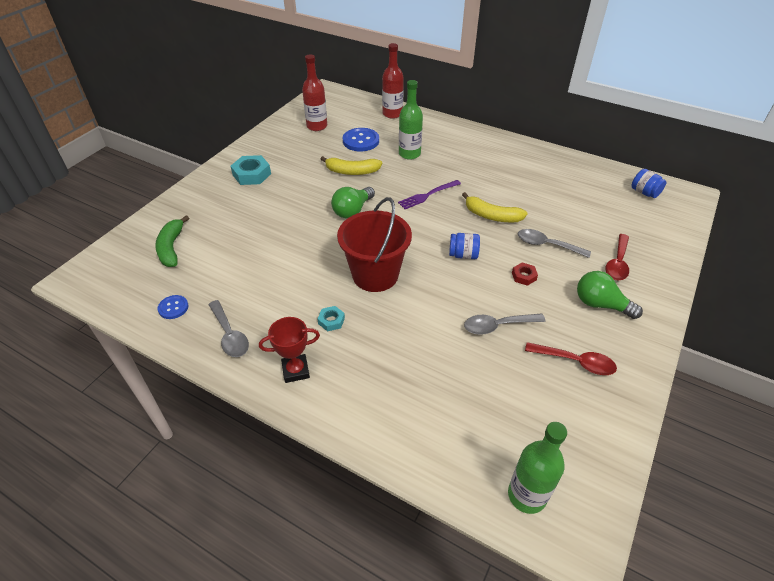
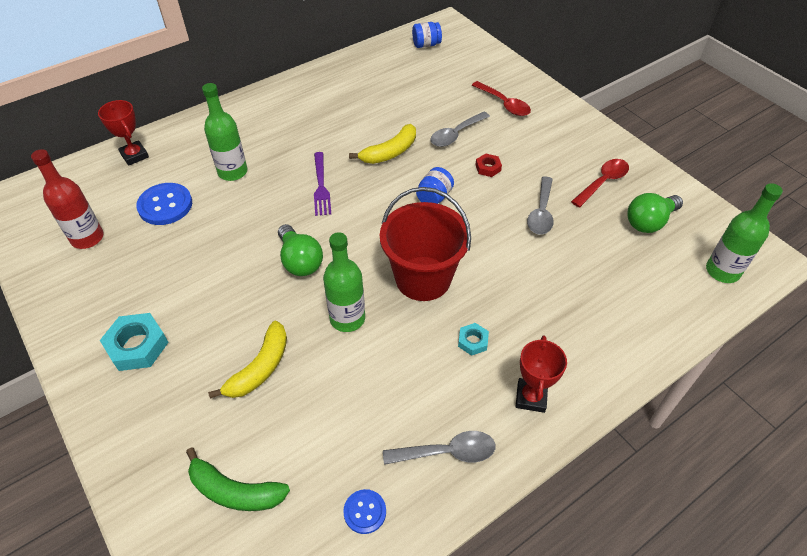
camera: 65 degrees left, 5 degrees up
yellow banana [321,156,382,175] -> yellow banana moved to [208,321,287,399]
red bottle [382,43,404,119] -> red trophy [98,100,149,166]
green light bulb [577,271,643,319] -> green light bulb moved to [628,193,683,233]
none -> green bottle [323,232,365,332]

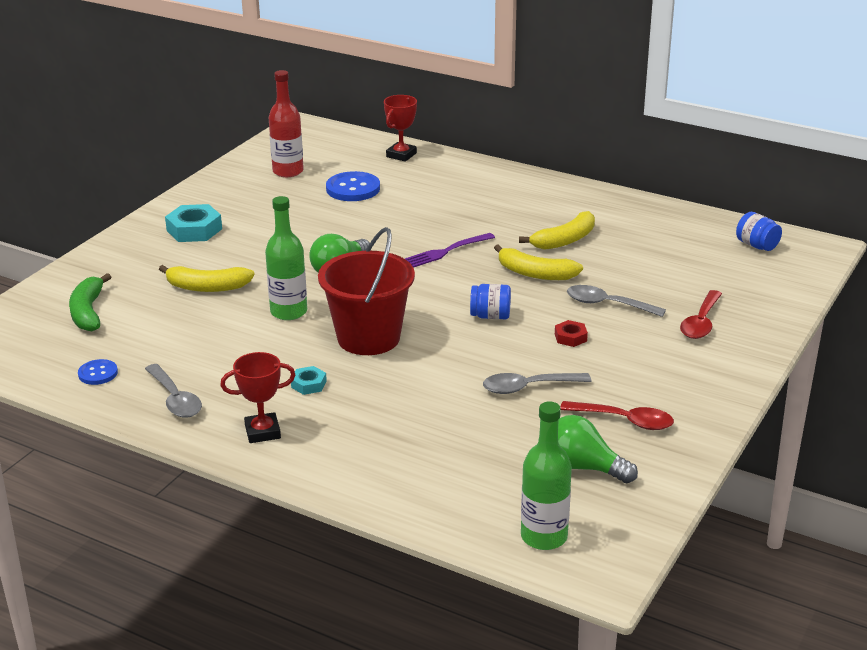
camera: 65 degrees right, 20 degrees down
green bottle [202,83,247,181] -> none
none -> yellow banana [519,211,595,250]

